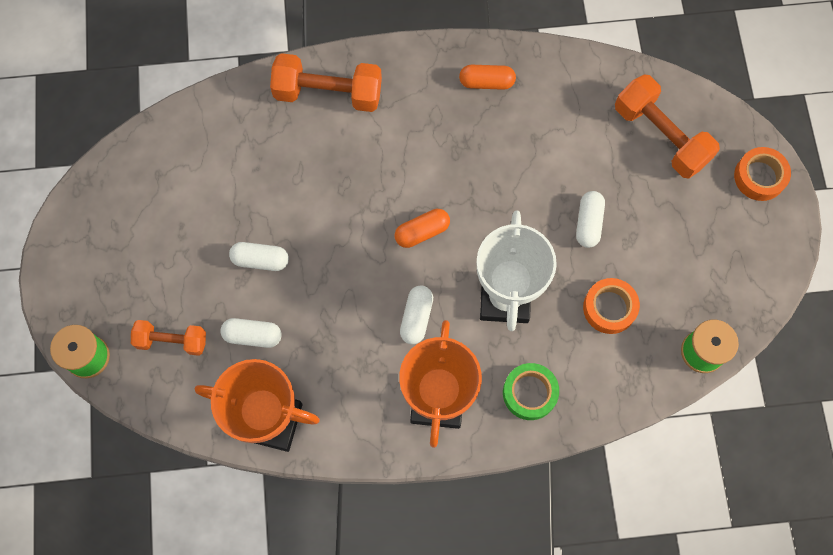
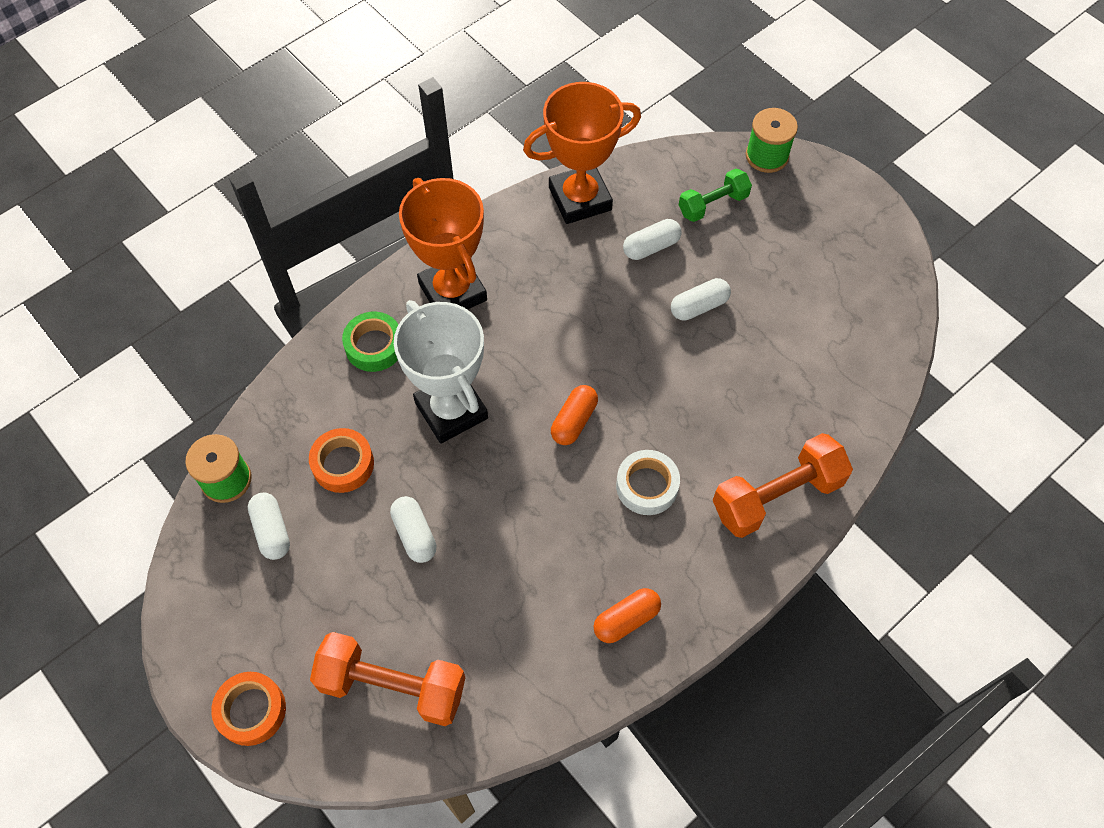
camera: 145 degrees right, 10 degrees down
orange dumbbell [131,320,206,356] -> green dumbbell [679,169,752,222]
white capsule [400,286,433,344] -> white capsule moved to [248,493,290,560]
none -> white tape [616,450,680,515]

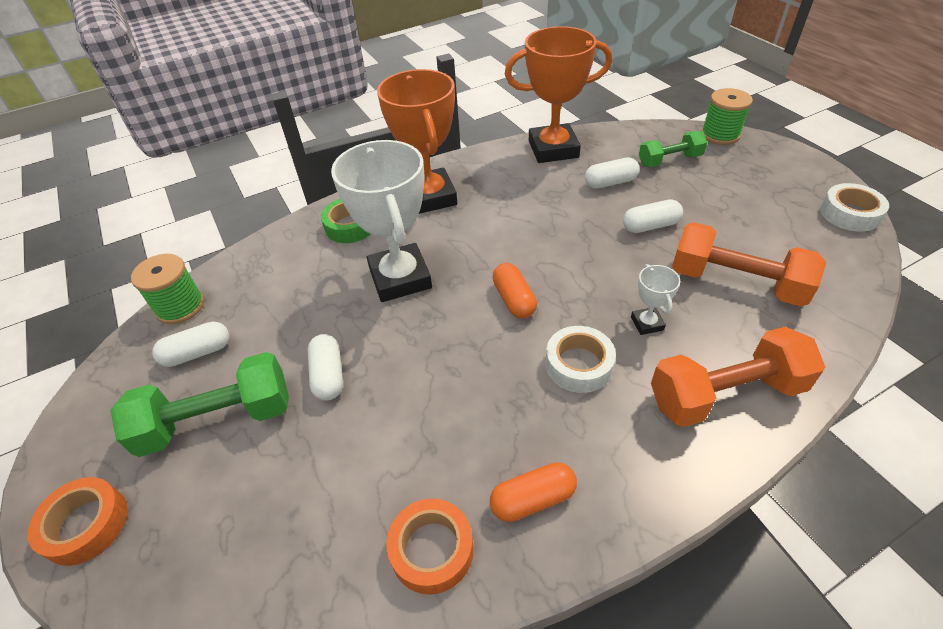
camera: 15 degrees right, 15 degrees down
white capsule [248,493,290,560] -> white capsule turned 75 degrees clockwise [152,322,229,367]
orange tape [309,428,374,493] -> orange tape moved to [386,498,474,595]
orange dumbbell [310,632,465,726] -> orange dumbbell moved to [672,222,827,307]
orange capsule [551,385,598,445] -> orange capsule turned 60 degrees counterclockwise [492,263,537,318]
none -> green dumbbell [110,352,289,457]
none -> white trophy [631,264,680,335]
none -> white tape [820,183,889,232]

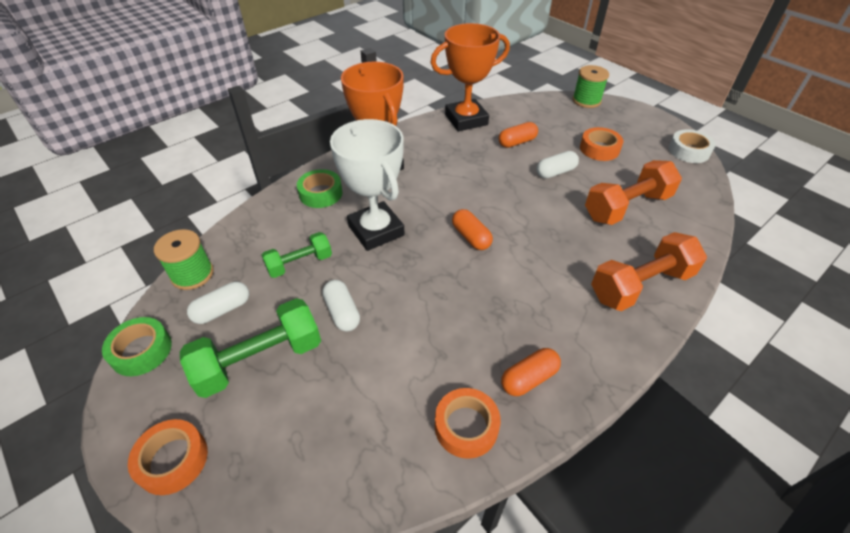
camera: 15 degrees left, 0 degrees up
white tape [546,326,616,393] -> none
white capsule [585,158,640,189] -> orange capsule [499,122,538,148]
white trophy [631,264,680,335] -> none
green dumbbell [639,131,707,167] -> green dumbbell moved to [262,232,332,278]
orange dumbbell [672,222,827,307] -> orange dumbbell turned 45 degrees counterclockwise [585,160,682,225]
none -> green tape [102,317,172,376]
none -> orange tape [580,127,623,161]

